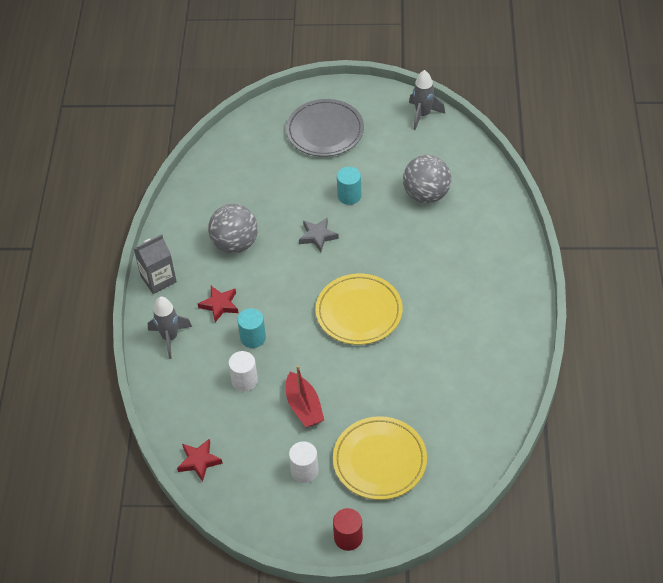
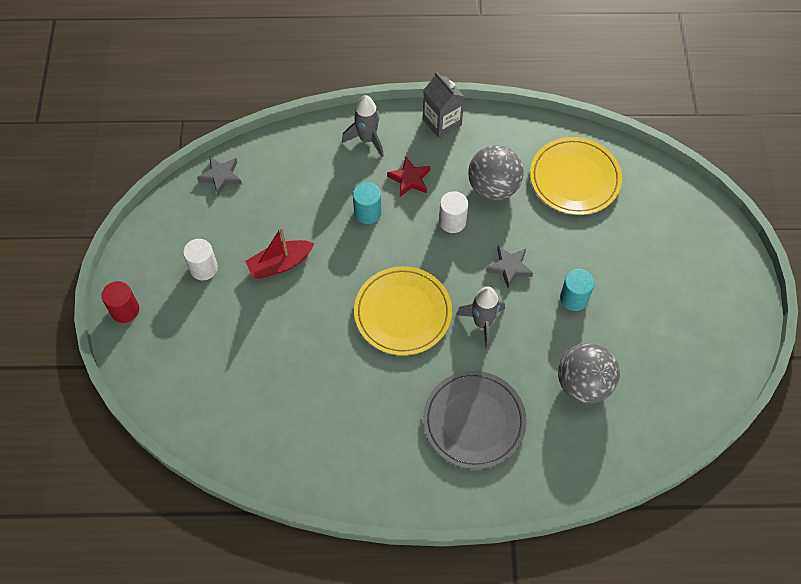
camera: 85 degrees right, 10 degrees up
red star [177,438,223,482] -> grey star [197,157,242,196]
white cylinder [228,351,258,391] -> white cylinder moved to [439,191,468,233]
grey plate [286,99,364,157] -> grey plate moved to [423,371,527,469]
yellow plate [333,416,427,500] -> yellow plate moved to [530,137,622,215]
grey rocket [409,70,445,130] -> grey rocket moved to [456,286,505,349]

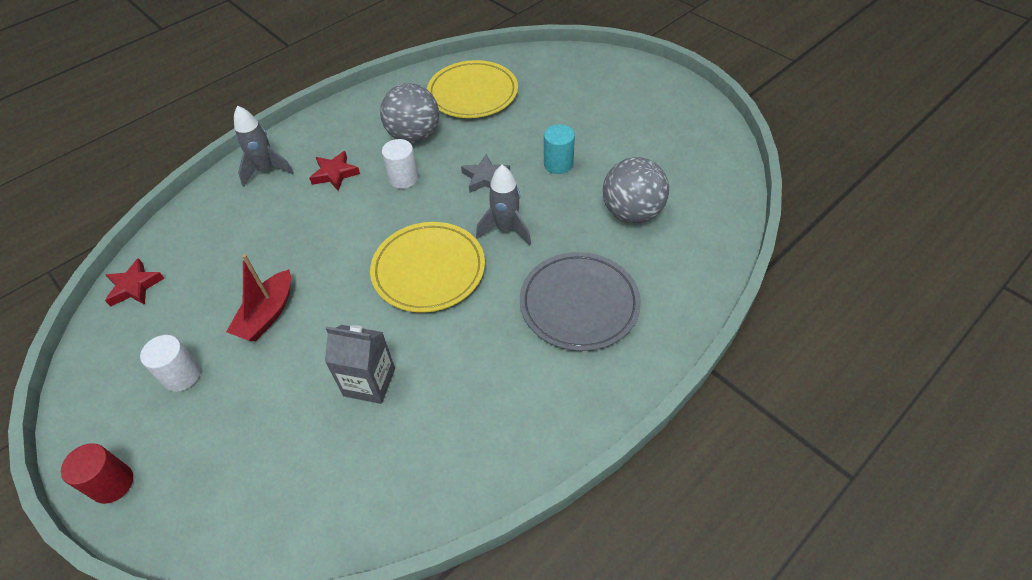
camera: 40 degrees left, 10 degrees down
grey star [197,157,242,196] -> red star [105,258,165,307]
turquoise cylinder [353,182,381,224] -> none
grey carton [423,71,465,138] -> grey carton moved to [325,325,395,404]

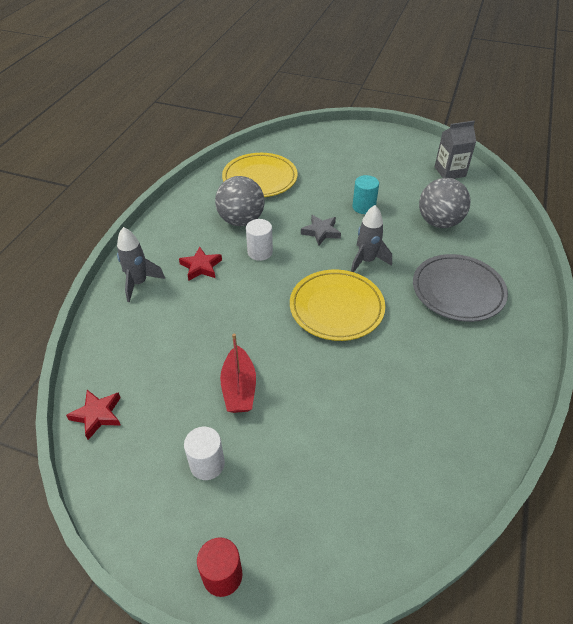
camera: 30 degrees left, 5 degrees down
grey carton [325,325,395,404] -> grey carton moved to [435,121,476,179]

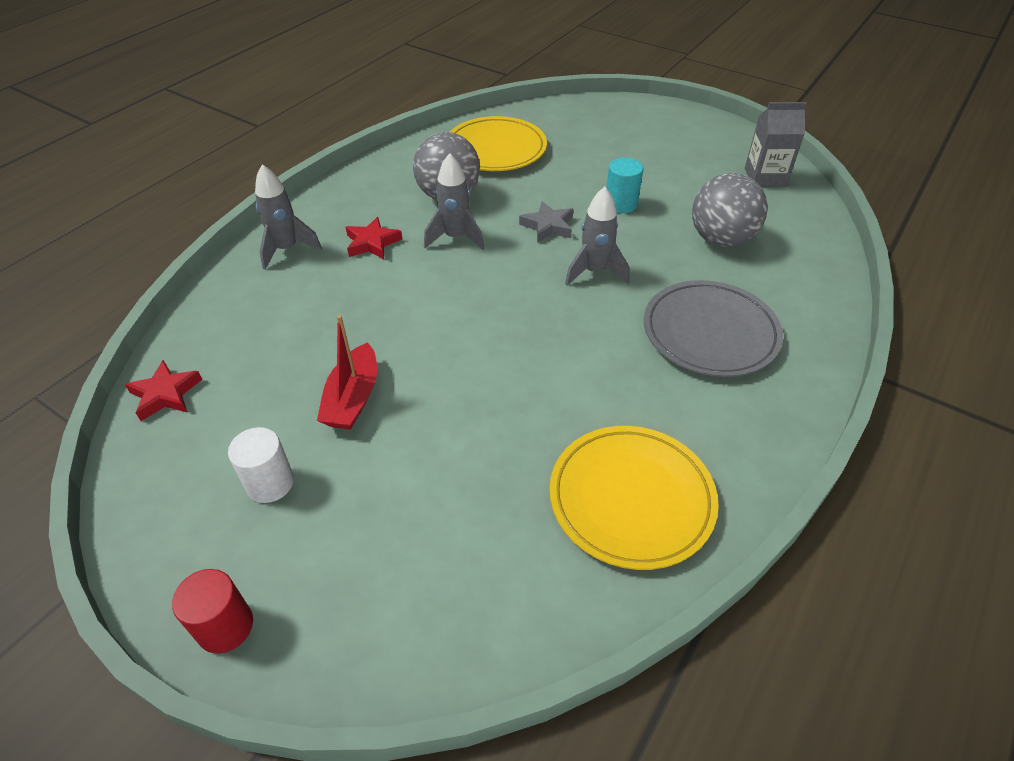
camera: 15 degrees right, 0 degrees up
white cylinder [246,219,273,261] -> grey rocket [424,153,484,250]
yellow plate [290,269,385,341] -> yellow plate moved to [549,426,719,570]

